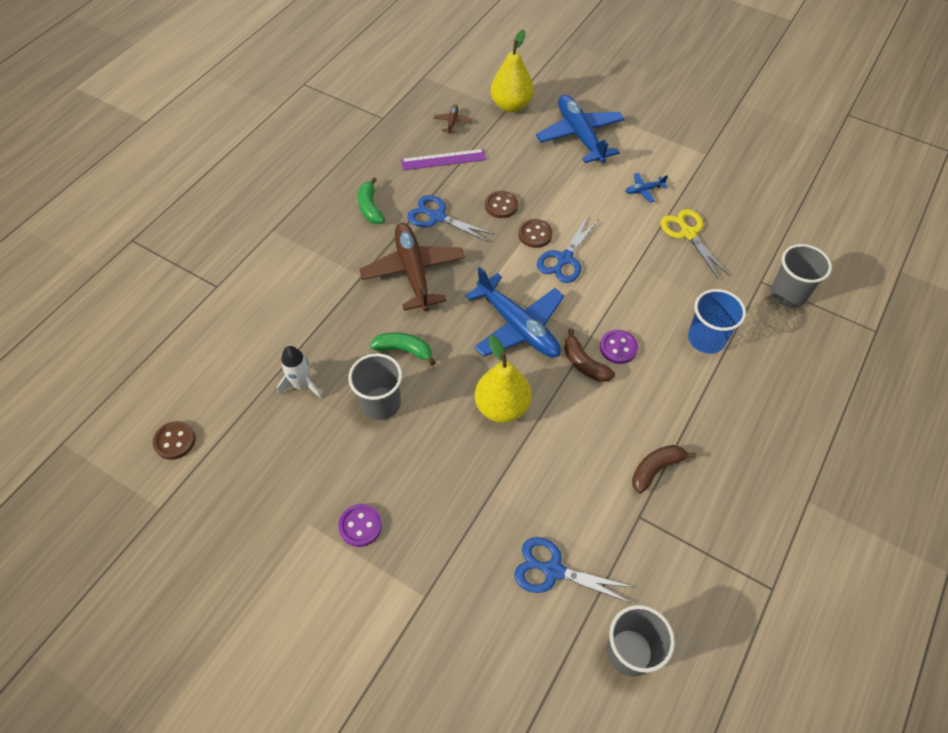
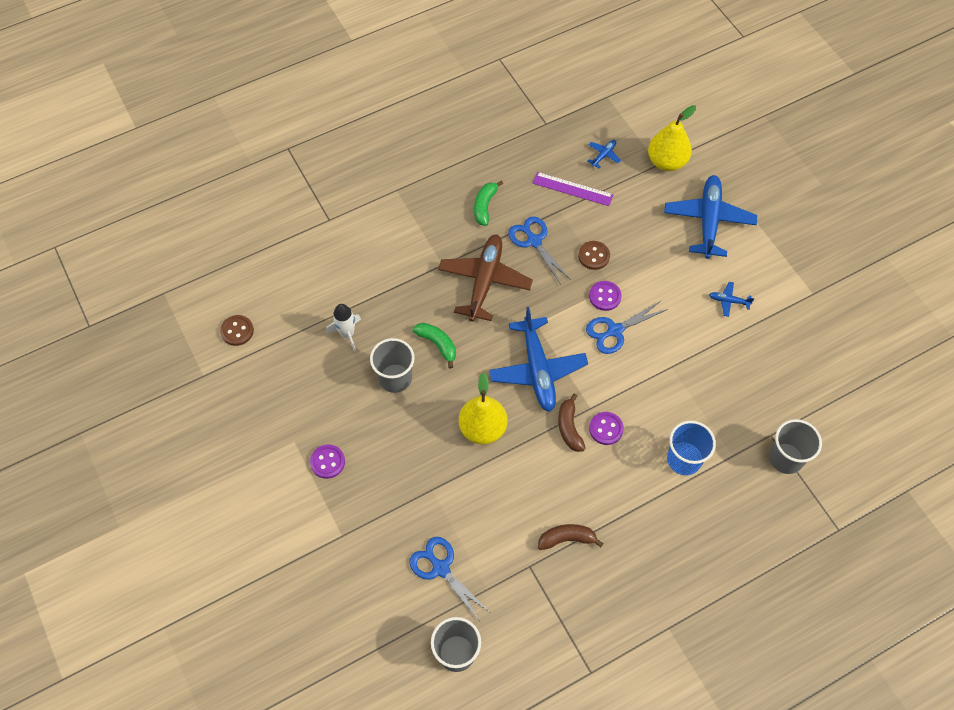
camera: 30 degrees right, 5 degrees up
brown plane [434,105,472,134] -> blue plane [587,140,621,168]
brown button [518,219,553,248] -> purple button [589,281,622,311]
yellow scissors [660,209,729,278] -> none

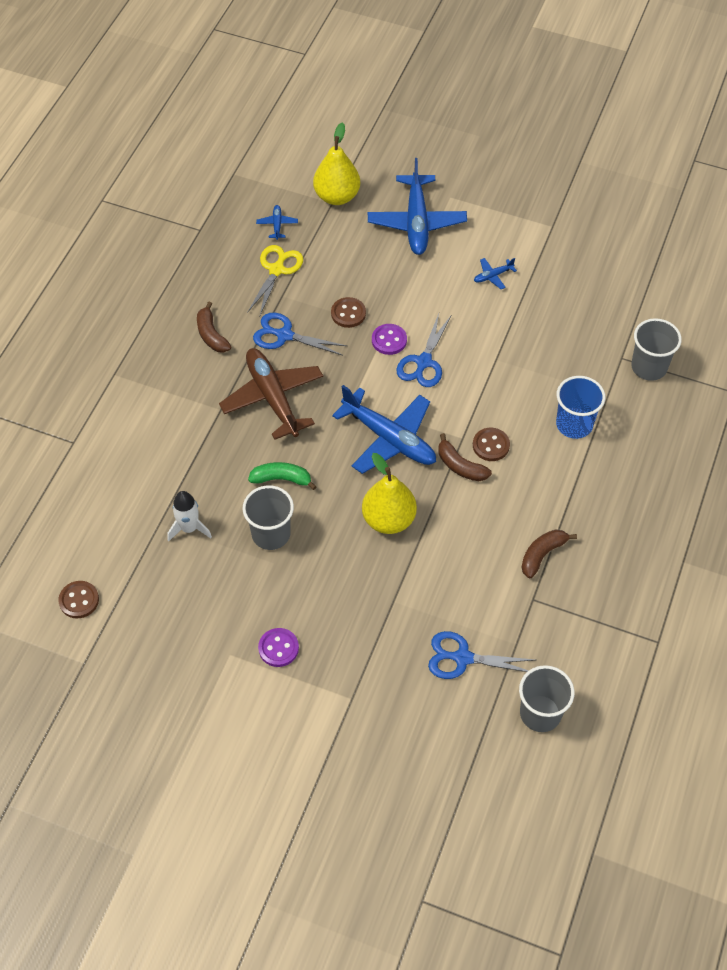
camera: 40 degrees left, 5 degrees down
green banana [474,180,503,226] -> brown banana [197,302,232,353]
purple ruler [533,172,613,206] -> yellow scissors [247,245,303,317]
purple button [589,412,624,445] -> brown button [473,428,510,461]
blue plane [664,175,757,259] -> blue plane turned 150 degrees counterclockwise [368,158,467,255]

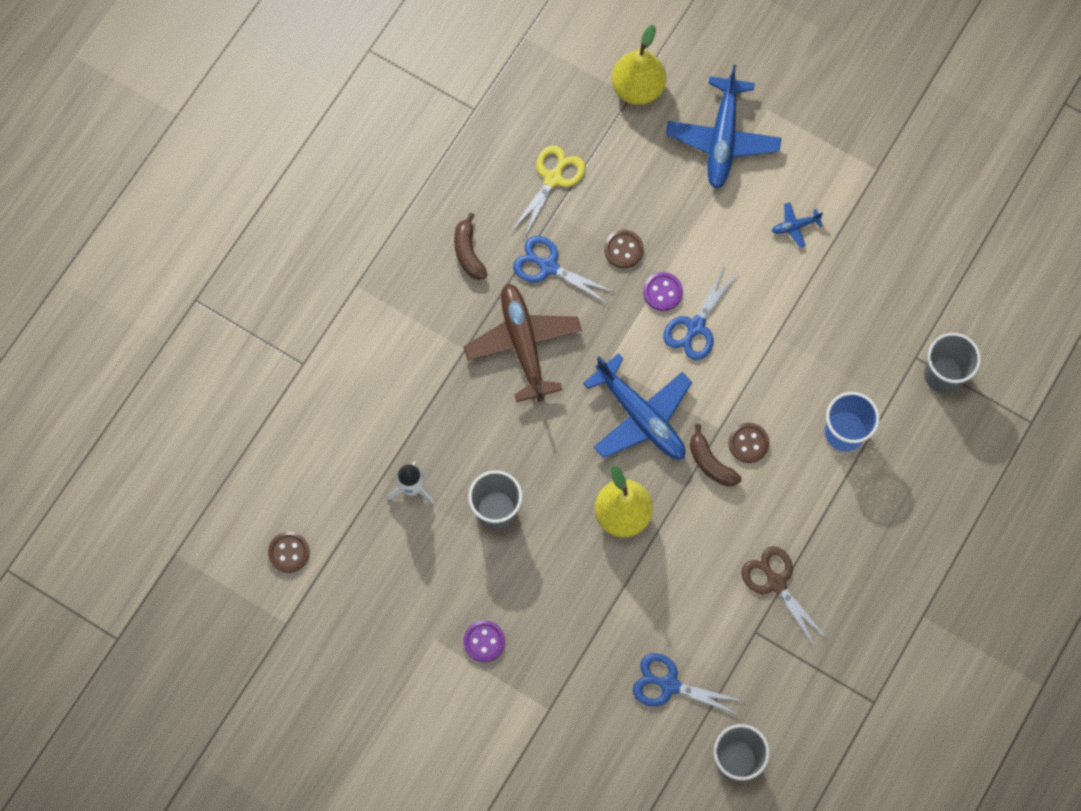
camera: 10 degrees right, 15 degrees up
green banana [248,462,317,490] -> none
blue plane [256,205,298,240] -> none
brown banana [521,530,577,578] -> brown scissors [741,546,827,647]

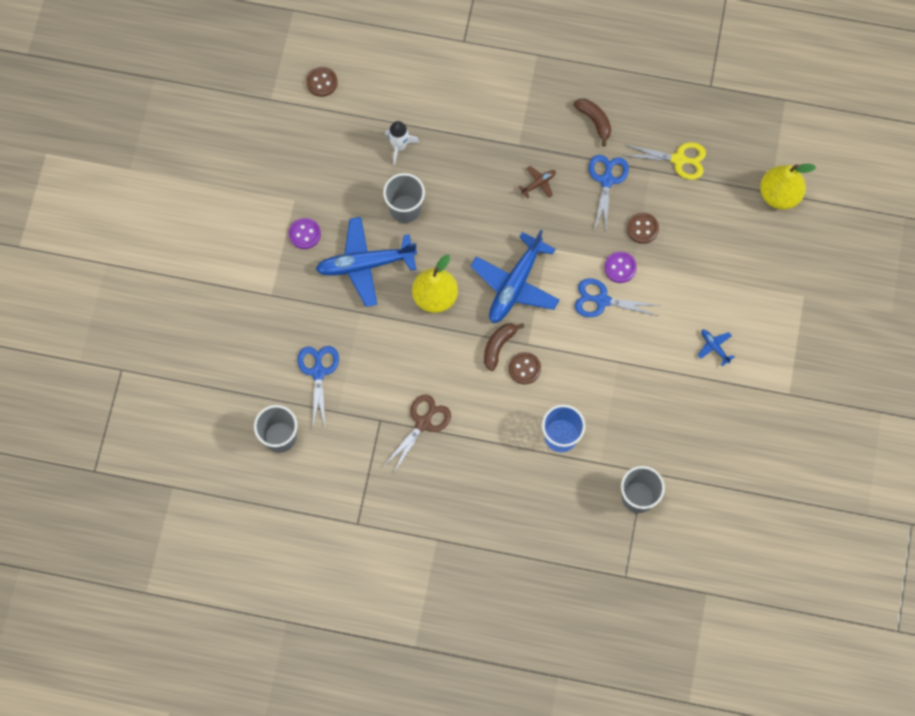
camera: 70 degrees right, 0 degrees up
brown banana [454,213,488,280] -> brown banana turned 90 degrees clockwise [573,99,611,147]
brown plane [464,283,582,402] -> brown plane [518,166,556,199], size x0.42
blue plane [666,64,781,189] -> blue plane moved to [315,217,417,307]

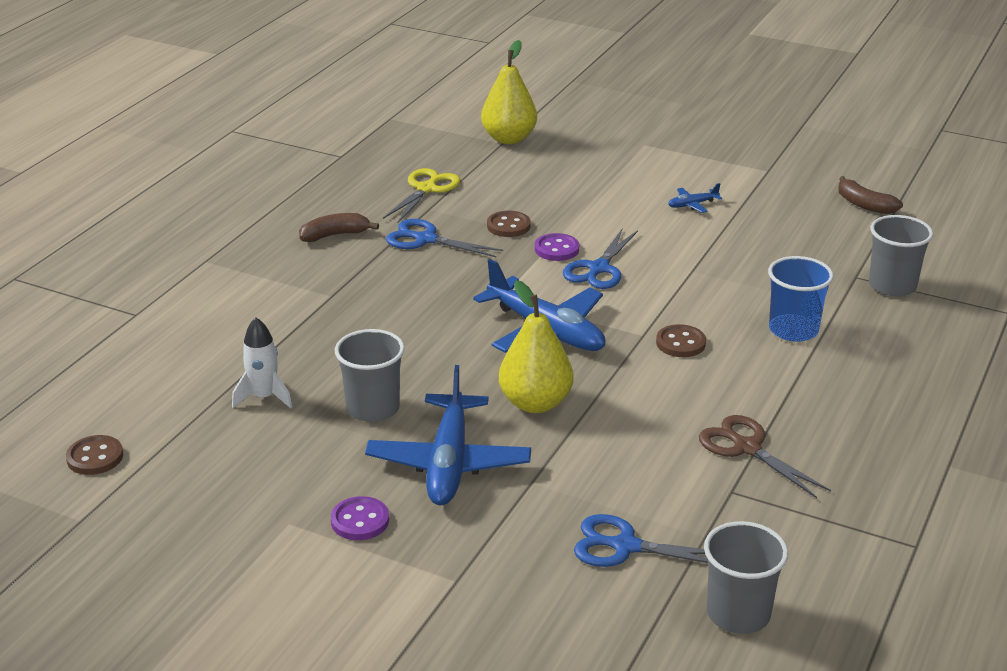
camera: 75 degrees left, 40 degrees down
brown banana [484,323,524,371] -> brown banana moved to [838,176,903,214]
brown plane [518,166,556,199] -> none

